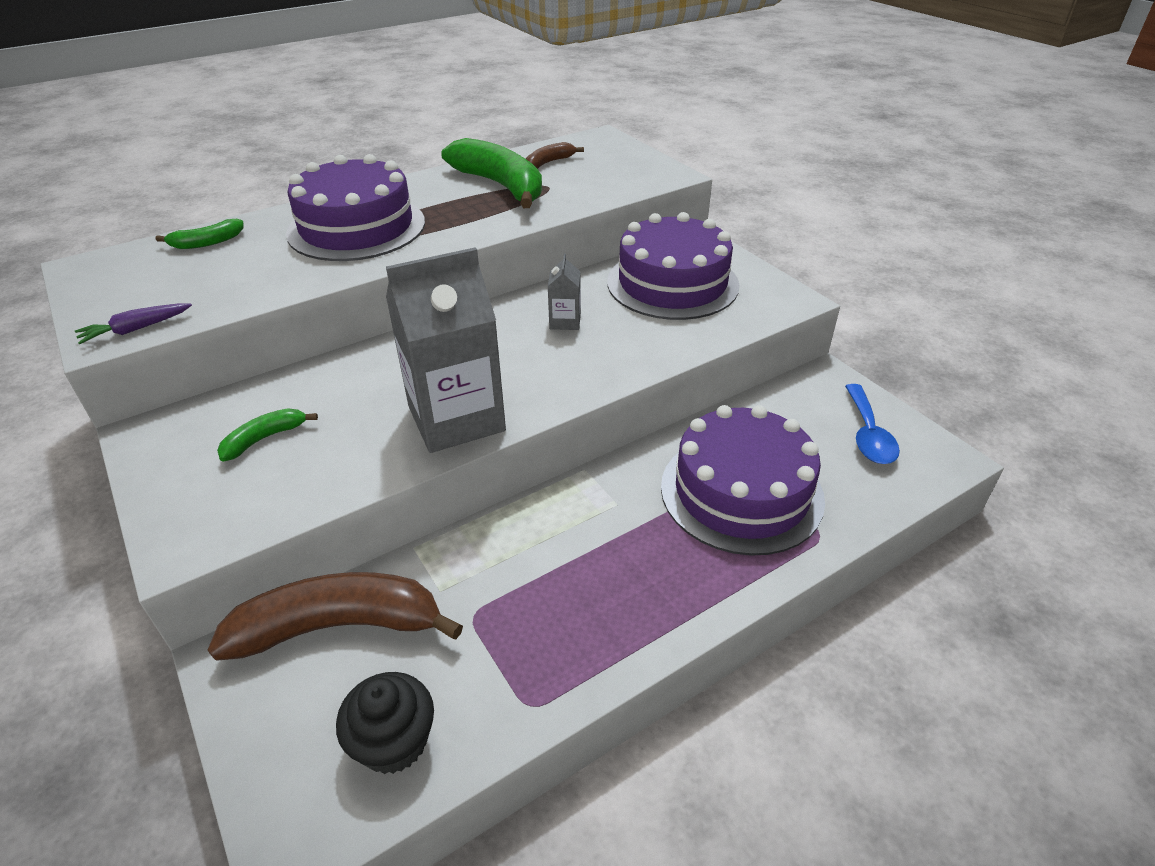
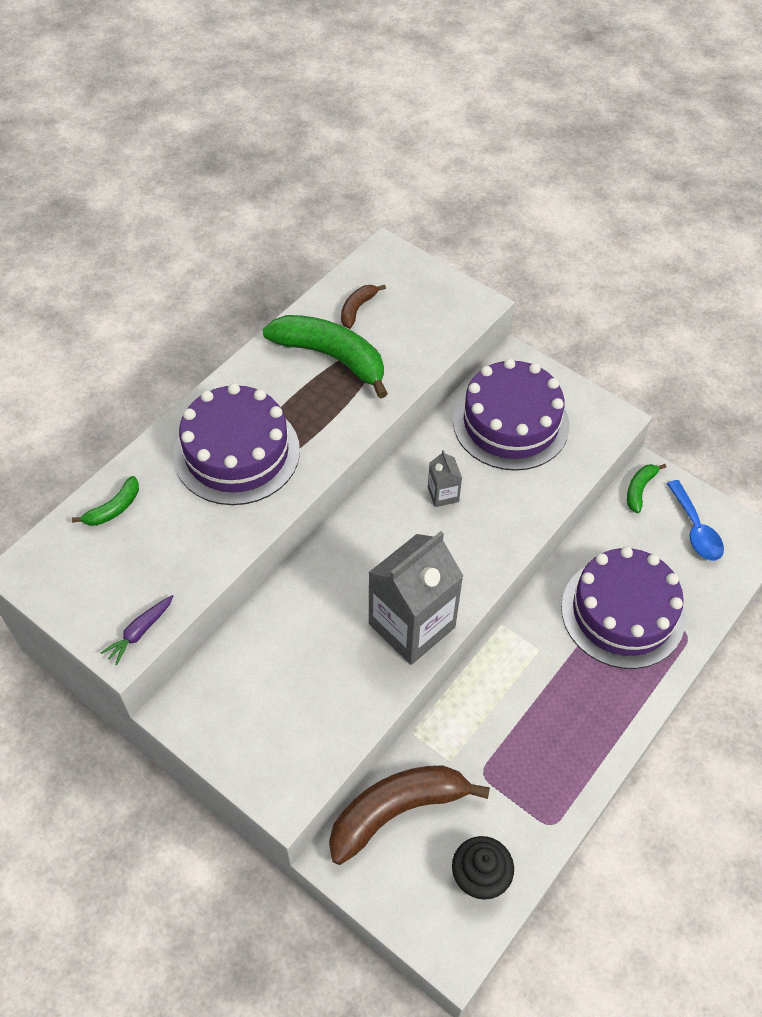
camera: 20 degrees left, 15 degrees up
green banana [217,409,318,462] -> green banana moved to [627,464,666,513]

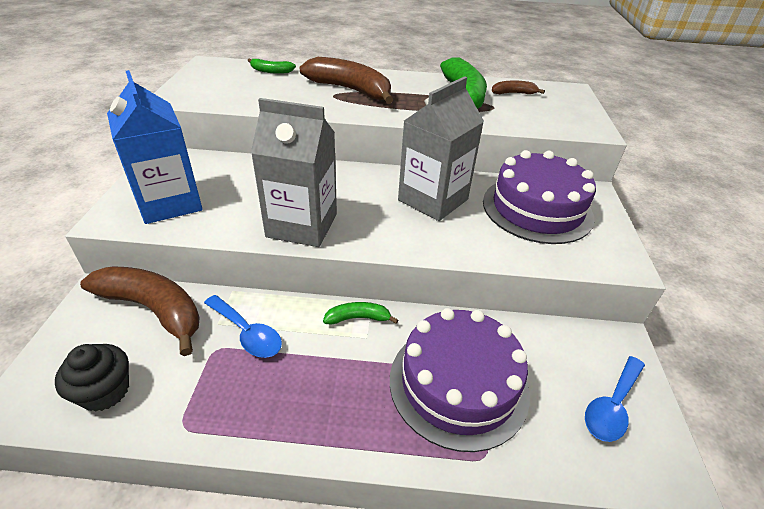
camera: 55 degrees right, 15 degrees down
purple carrot [101,595,174,666] -> none
purple cake [174,383,300,505] -> brown banana [299,57,393,104]
grey carton [428,450,462,507] -> grey carton [398,76,484,221], size x2.26
green banana [627,464,666,513] -> green banana moved to [323,302,398,324]
none -> blue carton [107,70,203,224]
none -> blue spoon [204,295,282,358]

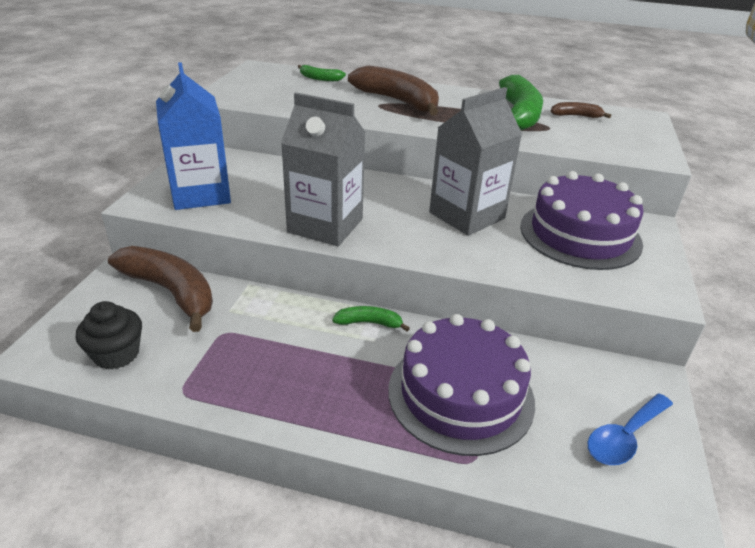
camera: 10 degrees right, 5 degrees down
blue spoon [204,295,282,358] -> none

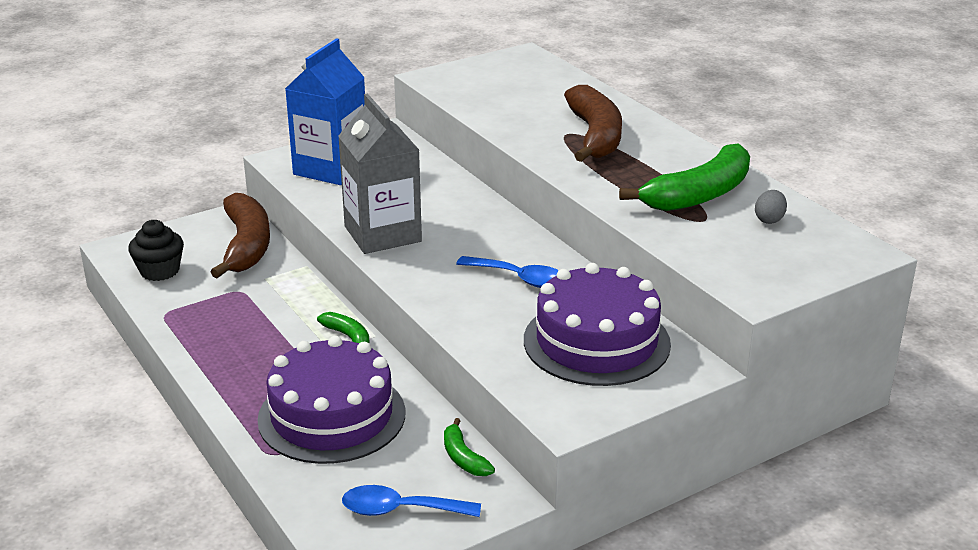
camera: 45 degrees right, 5 degrees down
green banana [298,65,346,81] -> green banana moved to [444,418,495,476]
grey carton [429,87,522,236] -> blue spoon [456,256,559,288]
brown banana [551,102,611,118] -> grey egg [755,190,787,224]

